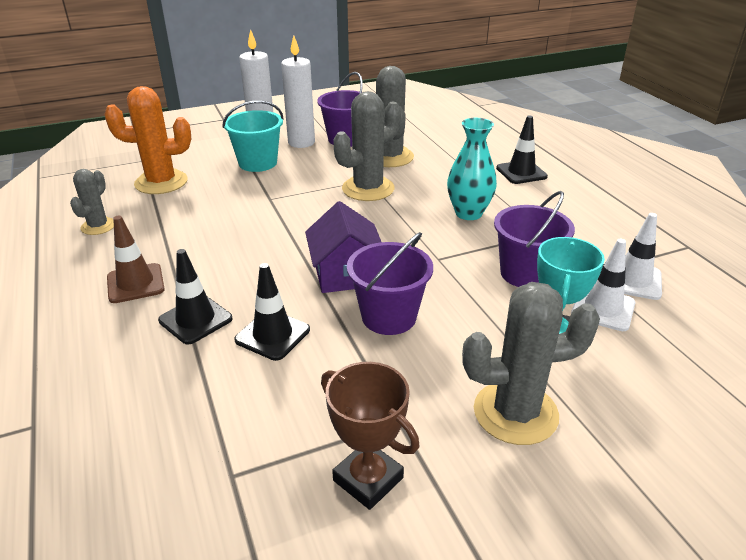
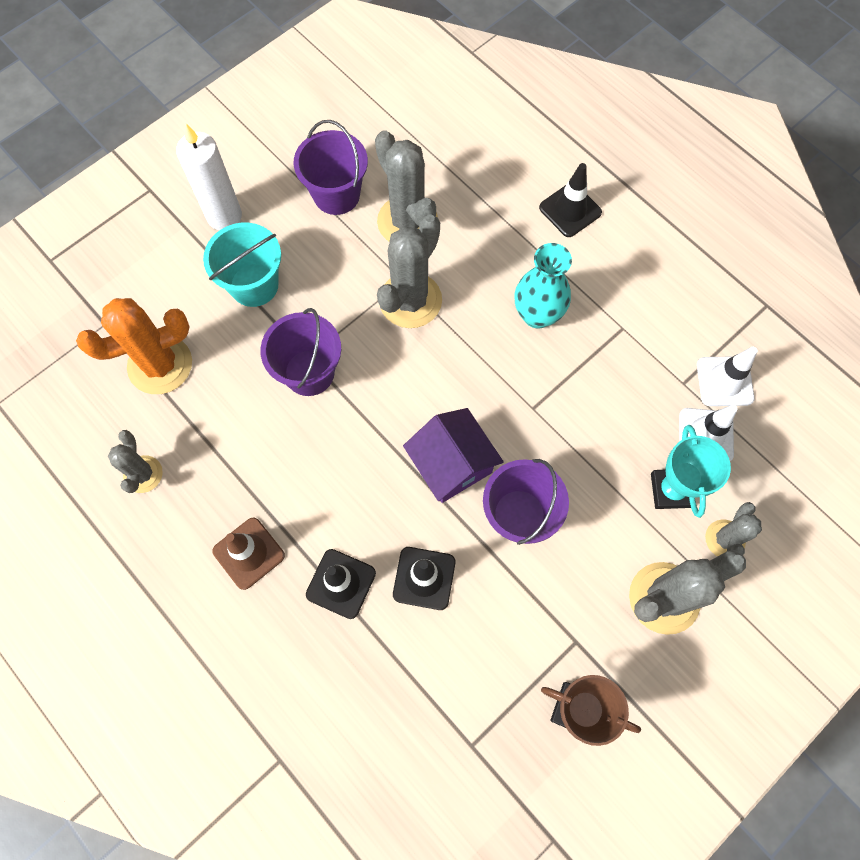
camera: 20 degrees left, 35 degrees up
white candle [281,35,315,148] -> none
purple bucket [494,191,575,287] -> purple bucket moved to [260,308,341,396]
none -> grey cactus [705,502,762,556]

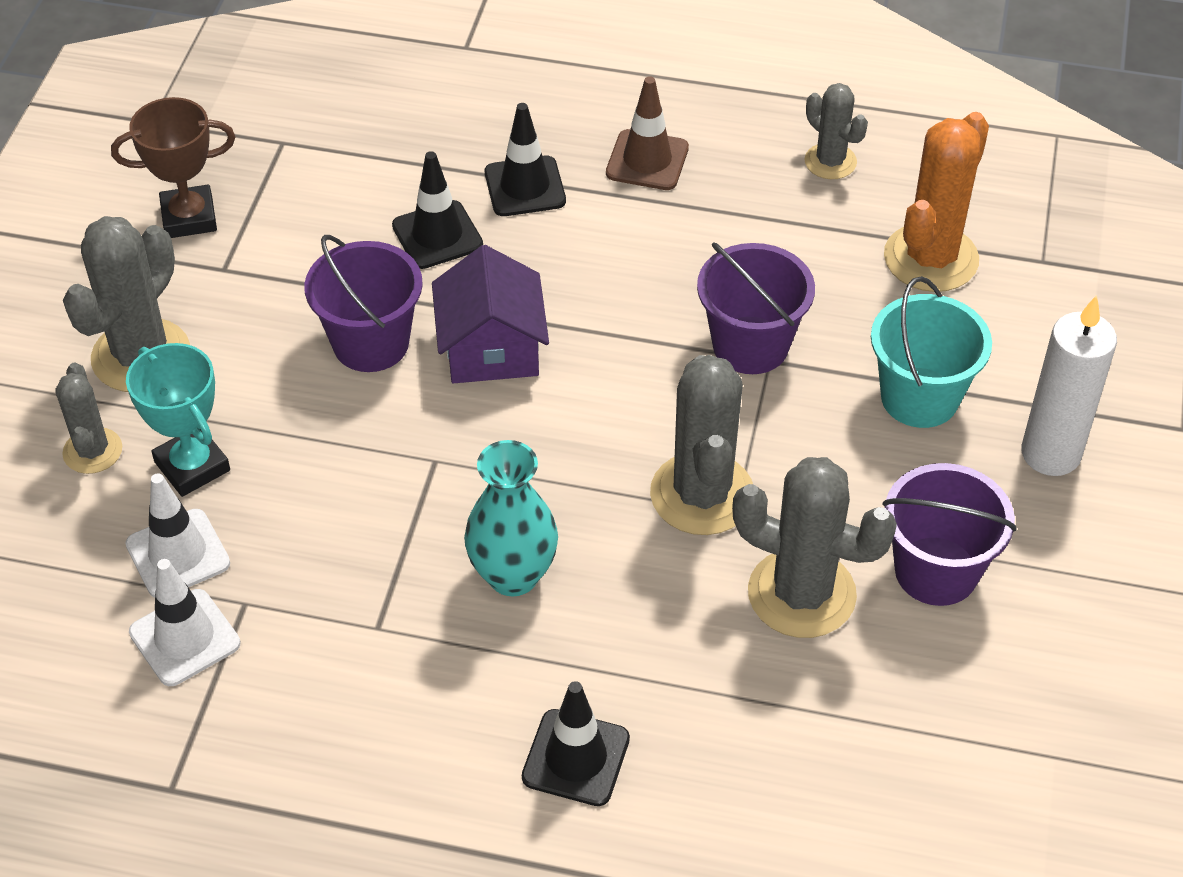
camera: 145 degrees right, 20 degrees down
purple house [403,408,504,503] -> purple house turned 60 degrees clockwise [432,245,549,383]

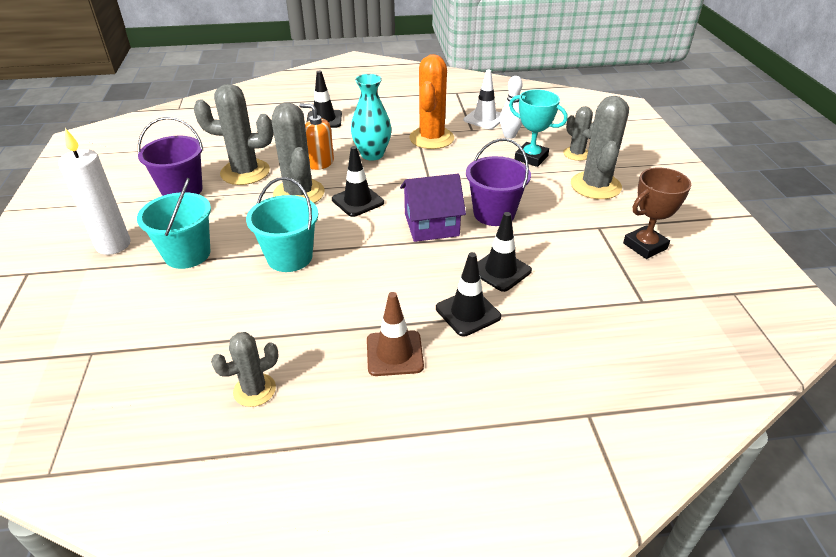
camera: 160 degrees right, 10 degrees down
white traffic cone [126,473,230,598] -> white bowling pin [500,76,523,139]
purple house [432,245,549,383] -> purple house turned 75 degrees counterclockwise [400,174,466,242]
purple bucket [697,242,815,374] -> turquoise bucket [246,177,318,272]
grey cactus [804,83,868,179] -> grey cactus turned 60 degrees counterclockwise [211,332,279,407]
orange cactus [884,112,989,292] -> orange cactus moved to [409,54,454,149]
none -> orange soap dispenser [299,103,334,170]
none -> black traffic cone [332,146,384,217]

